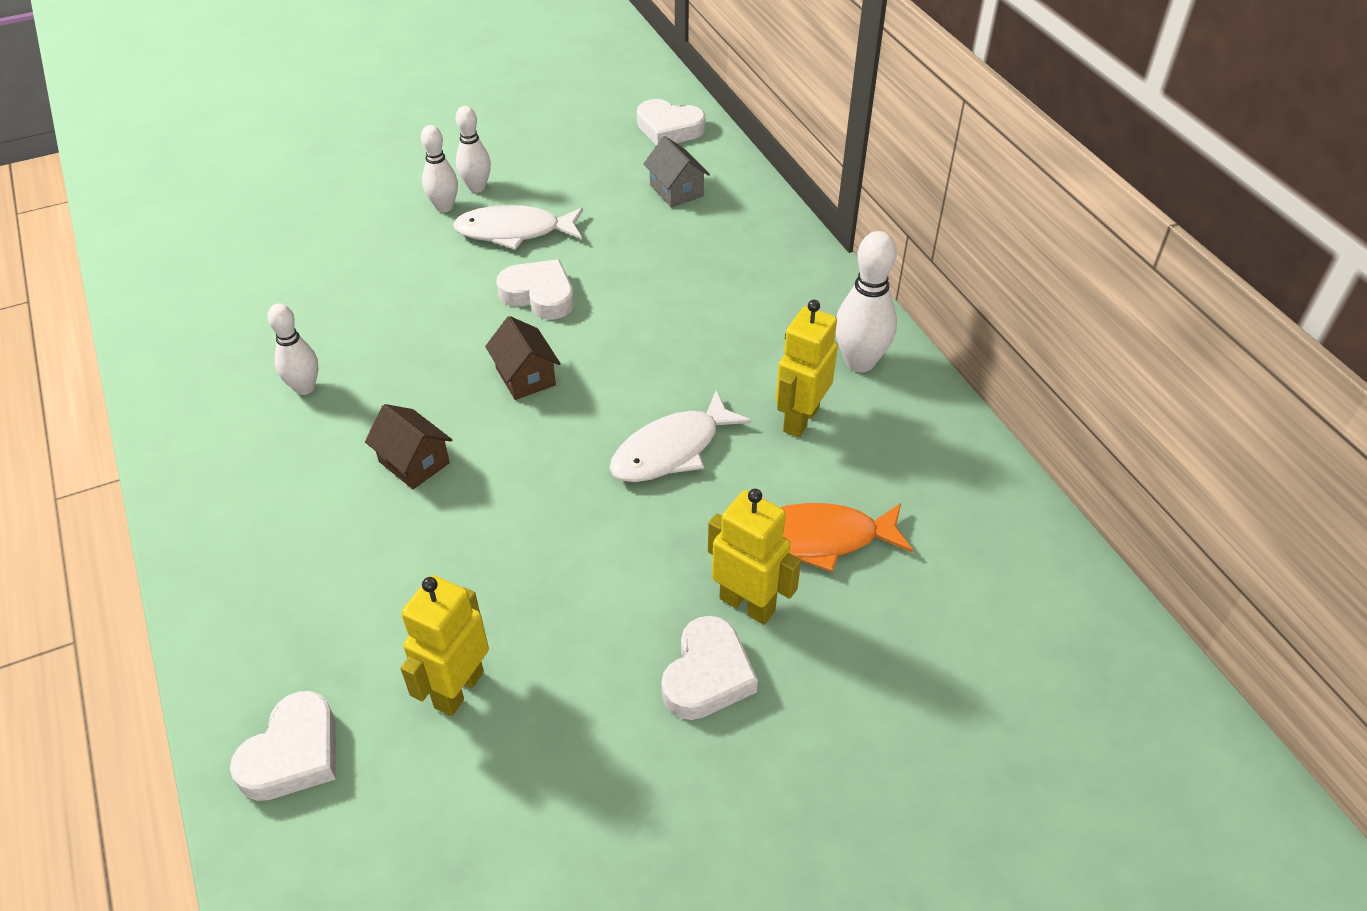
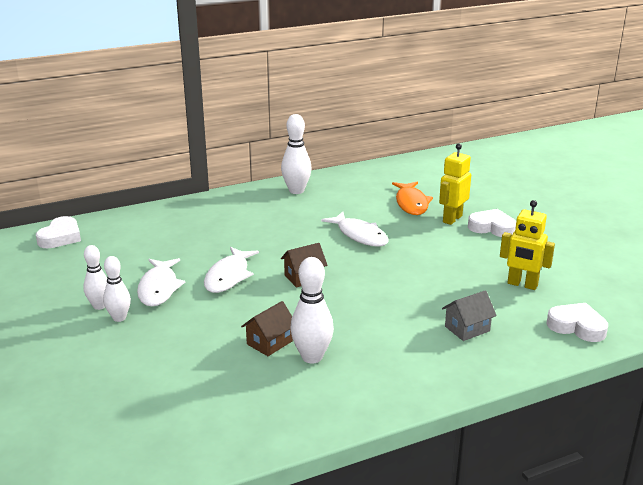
camera: 90 degrees left, 20 degrees down
white bowling pin [267,303,318,395] -> white bowling pin [290,257,334,363], size x1.50
brown house [365,404,452,489] -> brown house moved to [241,301,293,356]
white heart [497,259,574,320] -> white fish [204,247,259,293]
grey house [643,136,710,208] -> grey house moved to [442,290,497,341]
yellow robot [776,300,838,438] -> none

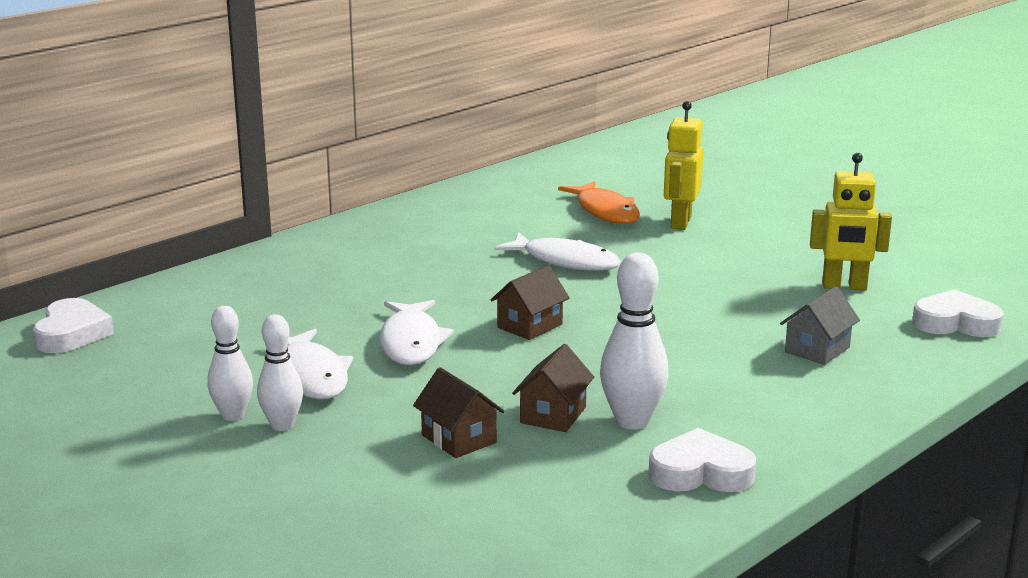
camera: 20 degrees left, 5 degrees down
white bowling pin [281,114,312,194] -> none
white heart [468,209,516,237] -> white heart moved to [648,428,756,492]
none -> brown house [413,367,505,458]

